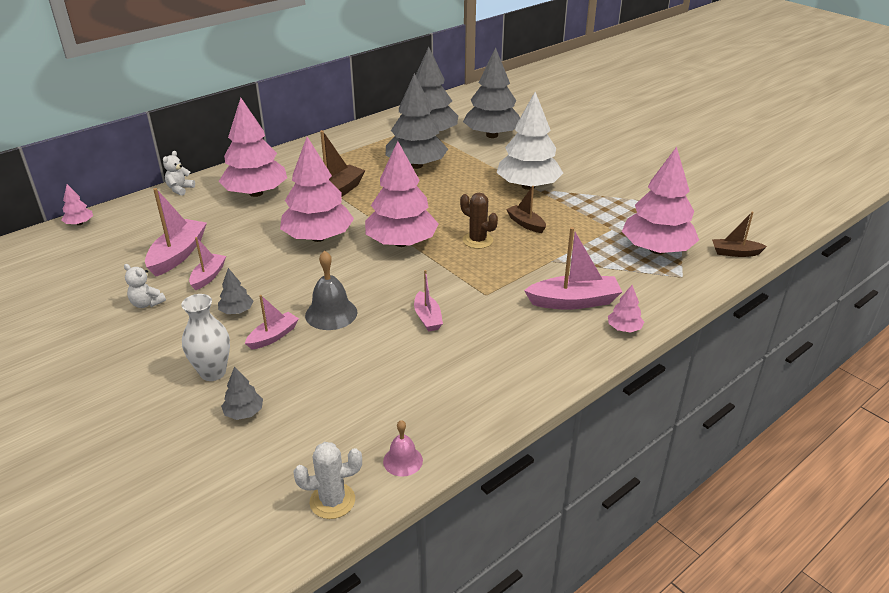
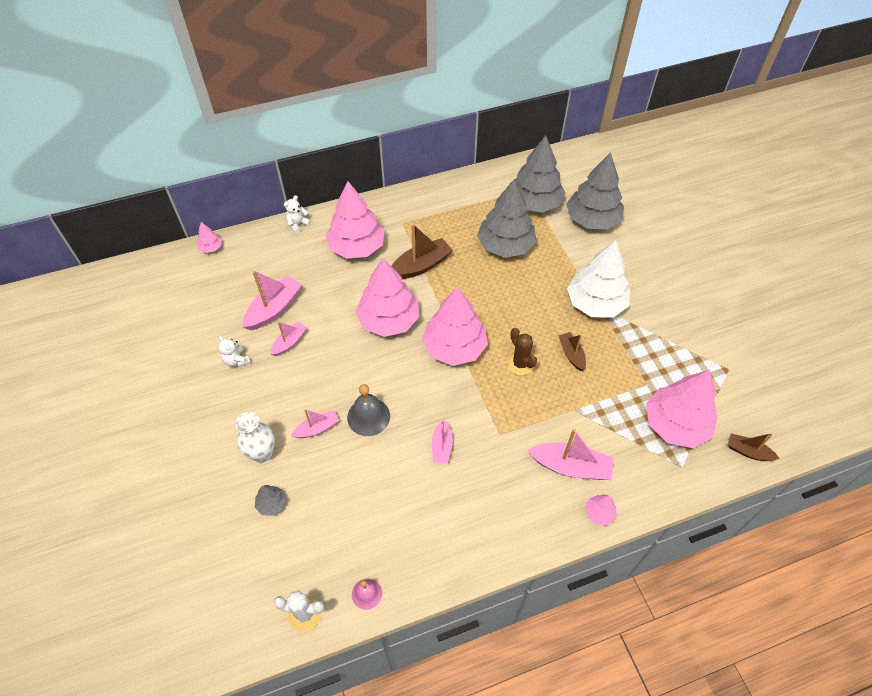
camera: 20 degrees right, 20 degrees up
grey tree [218,268,253,314] -> none

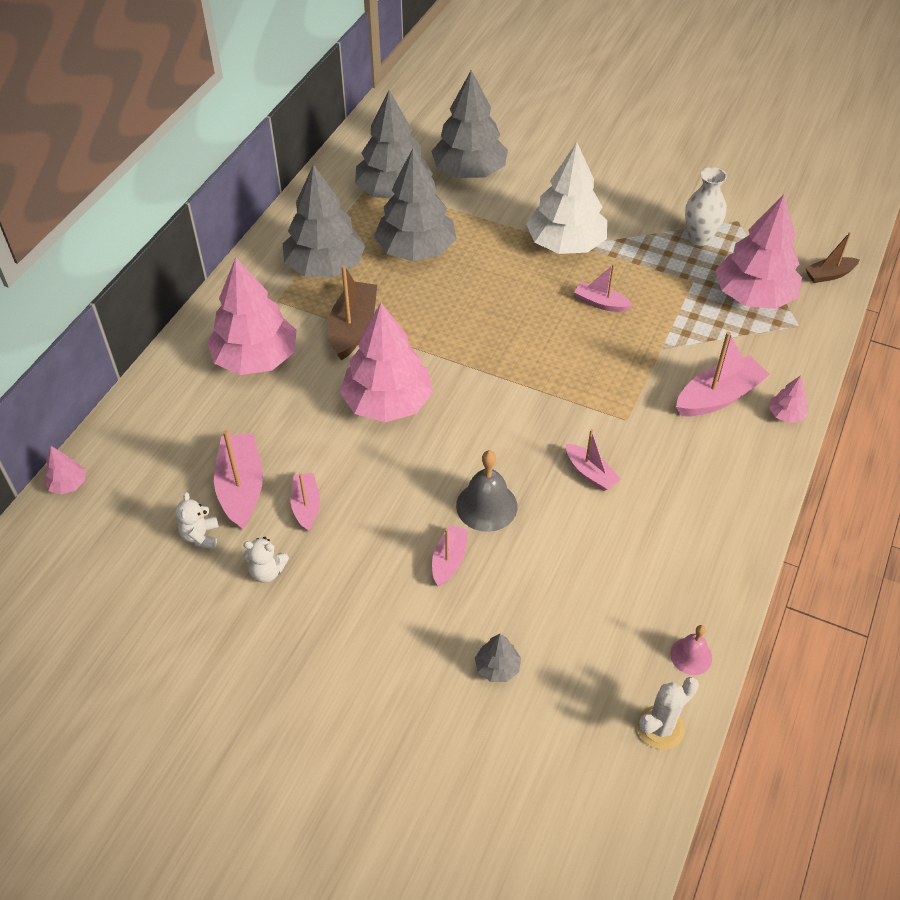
camera: 45 degrees left, 5 degrees down
white vase [235,412,275,463] -> white vase moved to [685,167,727,246]
white teddy bear [284,195,311,234] -> white teddy bear moved to [176,492,219,550]
pink tree [422,287,488,366] -> none
brown cactus [507,328,537,375] -> none
brown boat [558,332,586,371] -> pink boat [574,264,633,312]
none -> grey tree [283,164,366,277]

